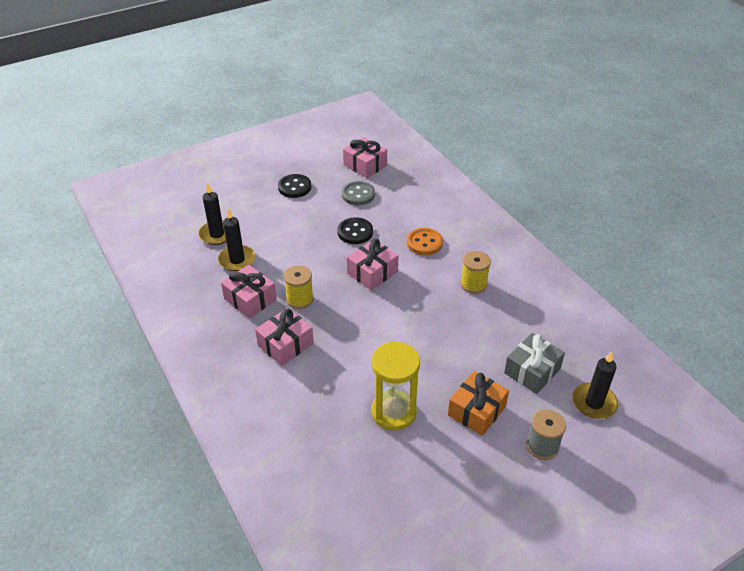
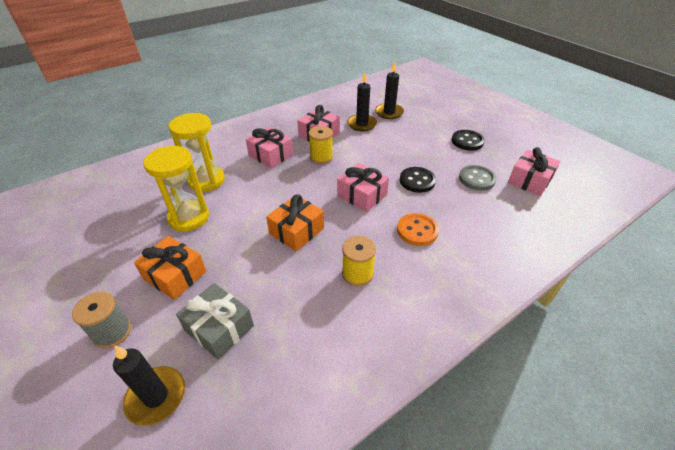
camera: 85 degrees right, 0 degrees up
none -> yellow hourglass [168,113,225,192]
none -> orange gift [266,195,324,251]

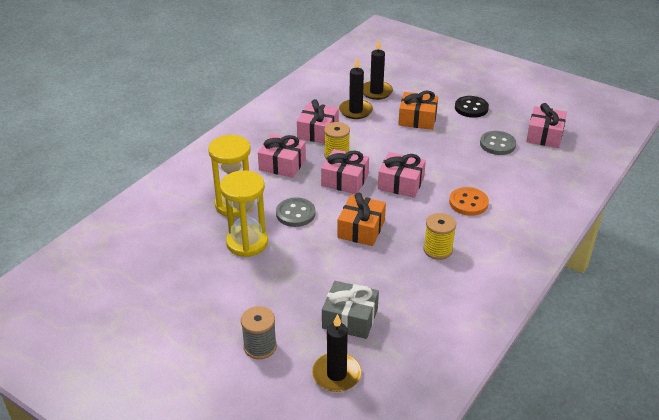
camera: 20 degrees left, 5 degrees down
orange gift [134,236,206,300] -> orange gift moved to [398,91,438,130]
black button [400,167,436,193] -> none
none -> grey button [276,198,316,227]
none -> pink gift [321,149,369,194]

